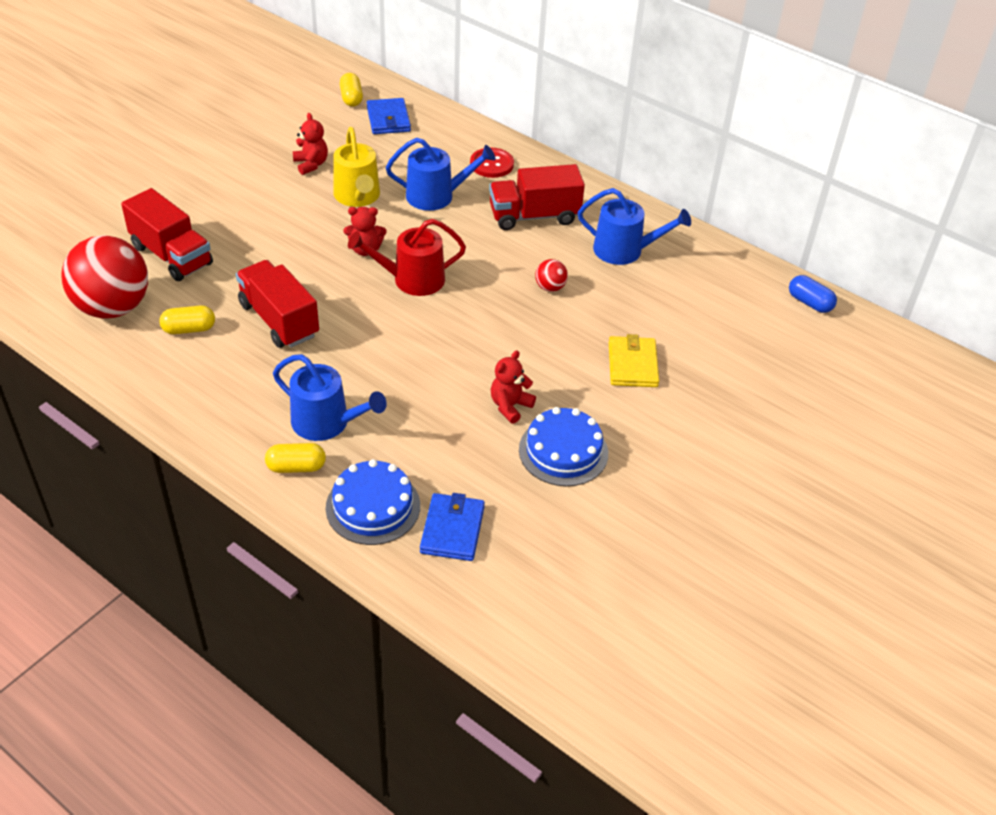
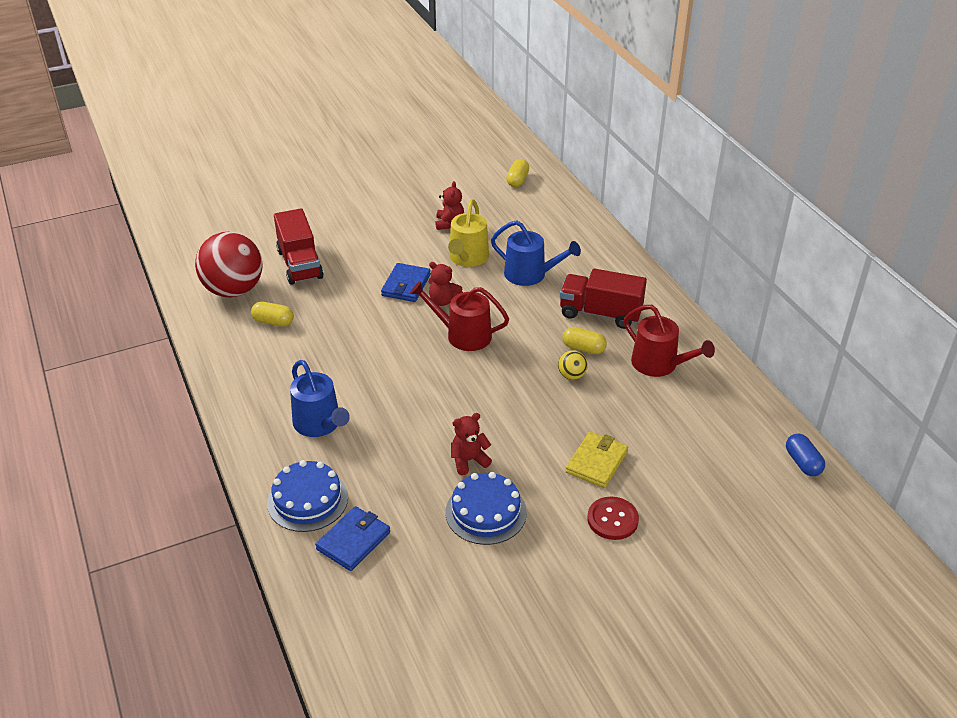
camera: 30 degrees right, 5 degrees down
red truck [236,260,319,348] -> none
yellow capsule [265,443,326,473] -> yellow capsule moved to [562,327,607,354]
blue wallet [367,98,411,134] -> blue wallet moved to [381,263,431,302]
red button [470,148,514,178] -> red button moved to [587,497,639,540]
red ball [535,259,568,292] -> yellow ball [558,350,588,380]
blue watering can [578,188,691,265] -> red watering can [624,305,715,377]

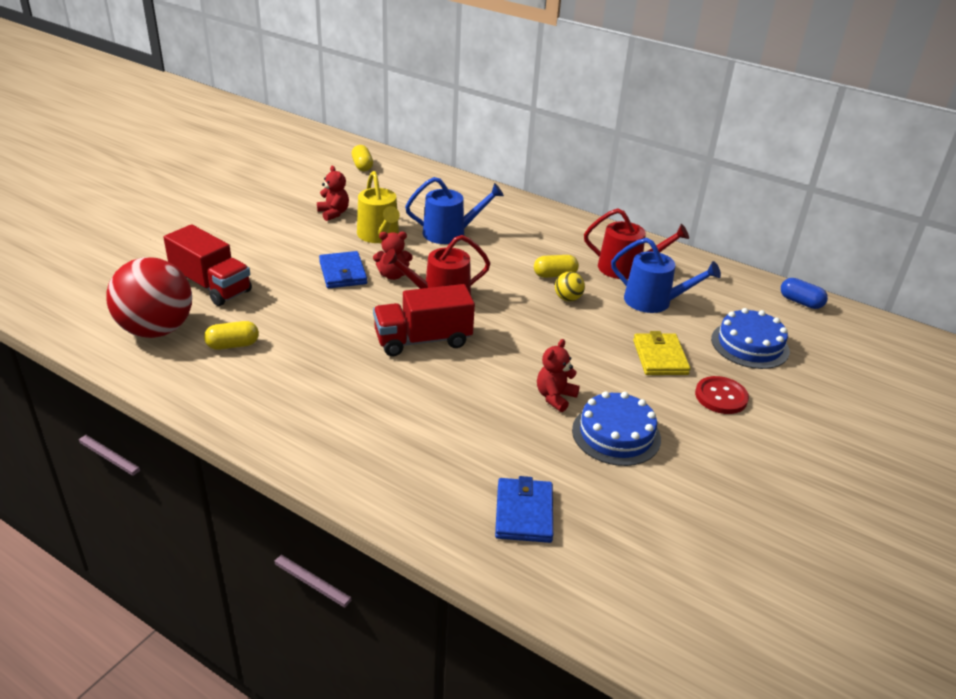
camera: 35 degrees left, 5 degrees down
blue cake [267,460,348,532] -> blue cake moved to [711,308,790,369]
blue watering can [290,360,350,437] -> blue watering can moved to [611,238,721,313]
red truck [560,268,647,329] -> red truck moved to [373,284,475,356]

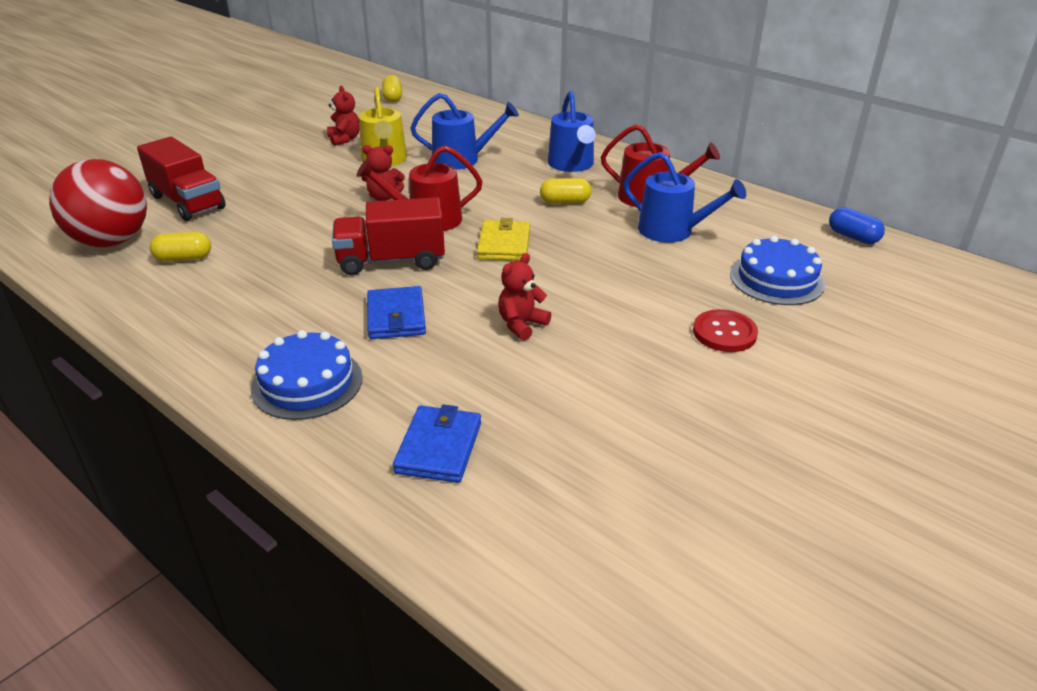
camera: 10 degrees right, 0 degrees up
blue wallet [319,251,367,288] -> blue wallet moved to [367,286,426,339]
yellow ball [555,272,585,301] -> none
blue cake [572,391,661,466] -> blue cake moved to [251,330,363,420]
yellow wallet [633,331,691,375] -> yellow wallet moved to [477,218,530,261]
none -> blue watering can [548,91,596,172]

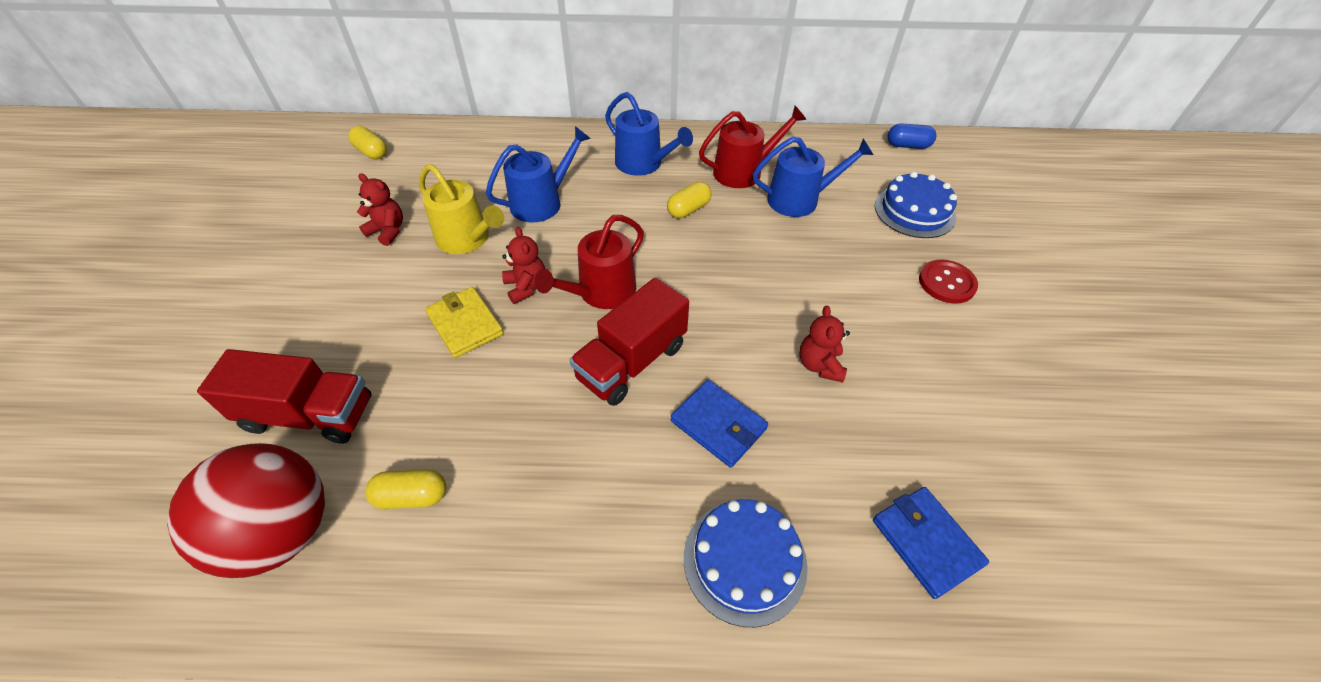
camera: 40 degrees left, 15 degrees up
yellow capsule [150,232,211,262] -> yellow capsule turned 45 degrees clockwise [365,469,446,509]
red teddy bear [361,145,405,201] -> red teddy bear turned 75 degrees counterclockwise [502,227,545,304]
yellow wallet [477,218,530,261] -> yellow wallet moved to [425,287,504,358]

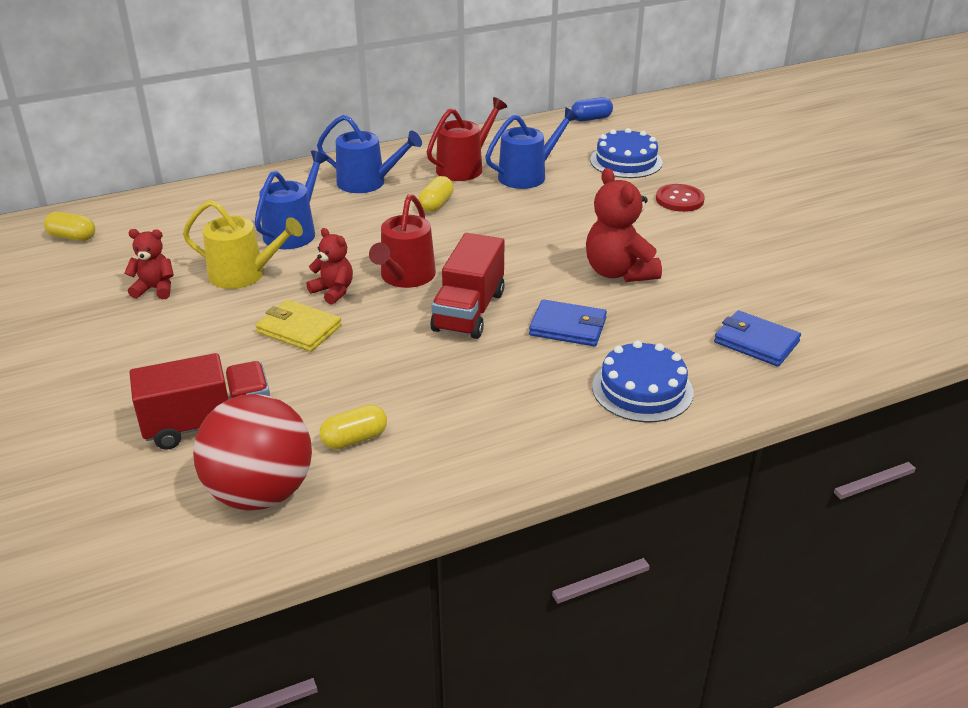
camera: 25 degrees left, 15 degrees down
red teddy bear [800,306,850,383] -> red teddy bear [586,168,662,282], size x1.69

